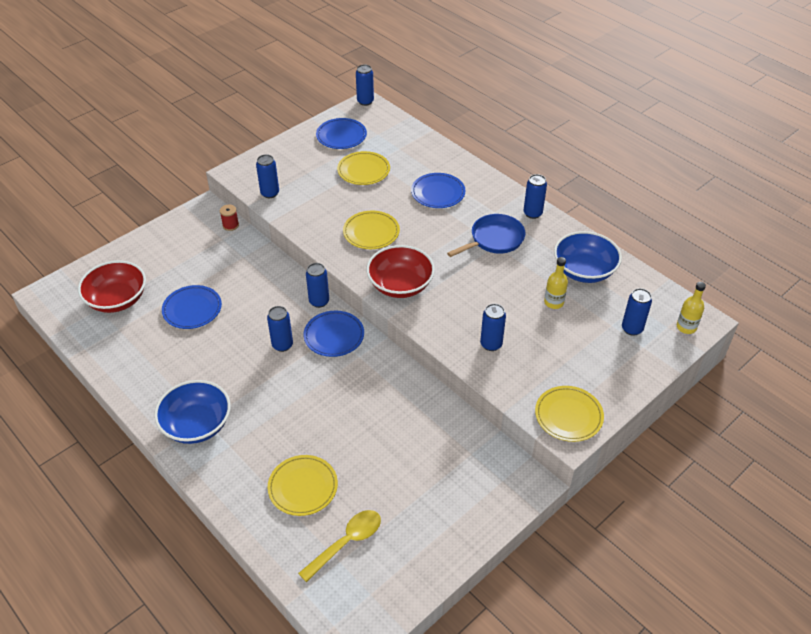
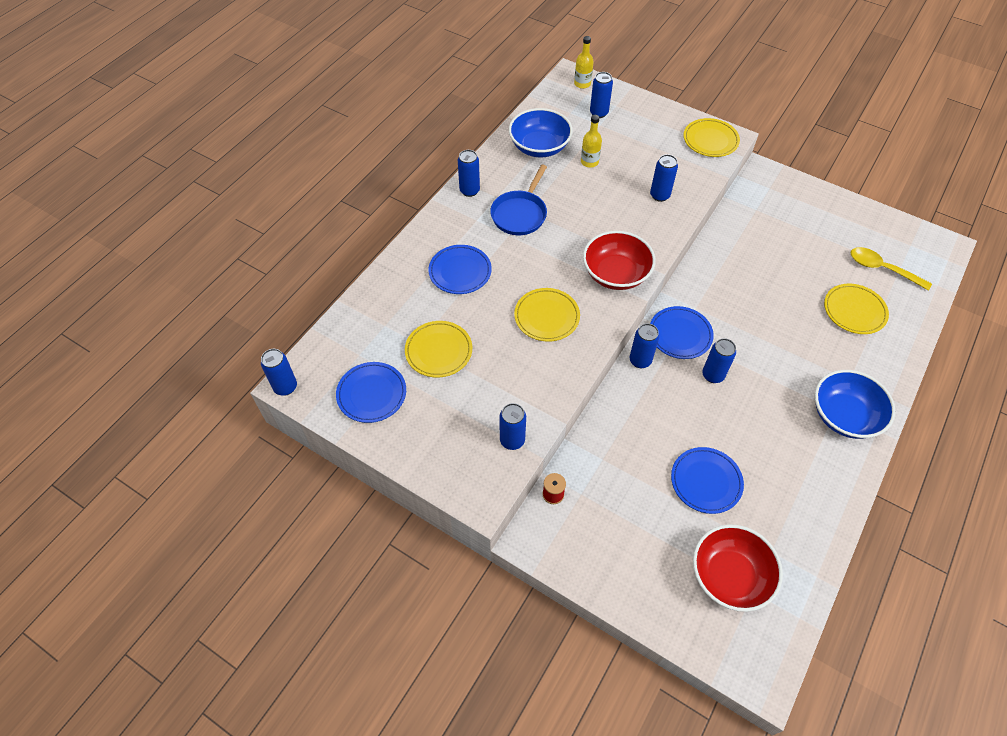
camera: 105 degrees left, 10 degrees up
blue pan [447,214,525,257] -> blue pan turned 105 degrees counterclockwise [490,165,547,235]

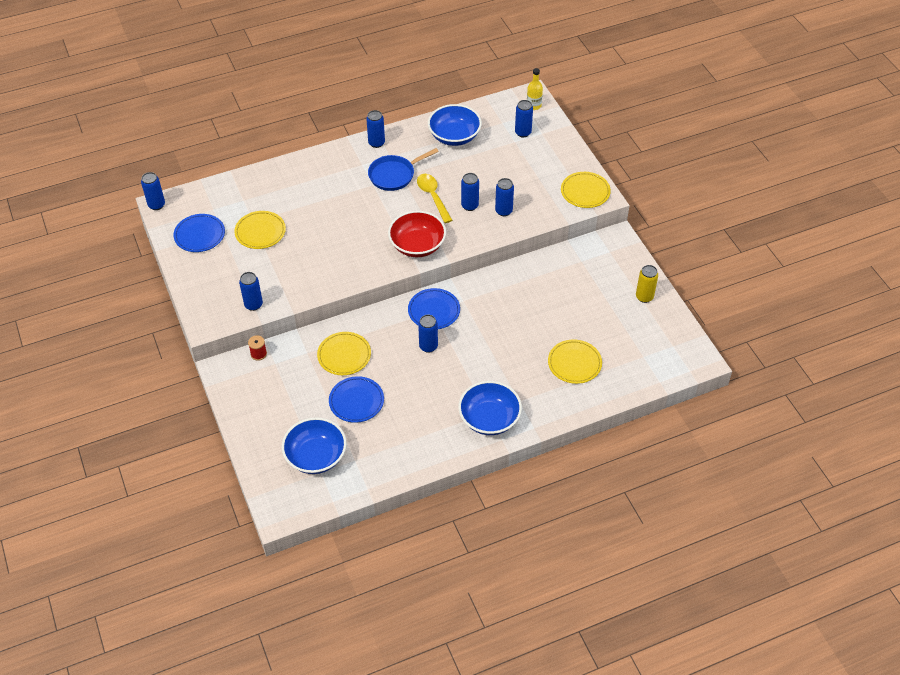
camera: 35 degrees right, 5 degrees down
blue plate [428,245,492,294] -> none
yellow plate [514,288,580,342] -> yellow plate moved to [317,332,371,375]
yellow bottle [581,115,602,168] -> none
blue can [630,323,659,368] -> blue can moved to [461,173,479,211]
red bowl [693,524,783,612] -> blue bowl [282,417,347,474]
yellow spoon [851,247,932,291] -> yellow spoon moved to [417,174,452,223]
none -> yellow can [636,265,658,303]

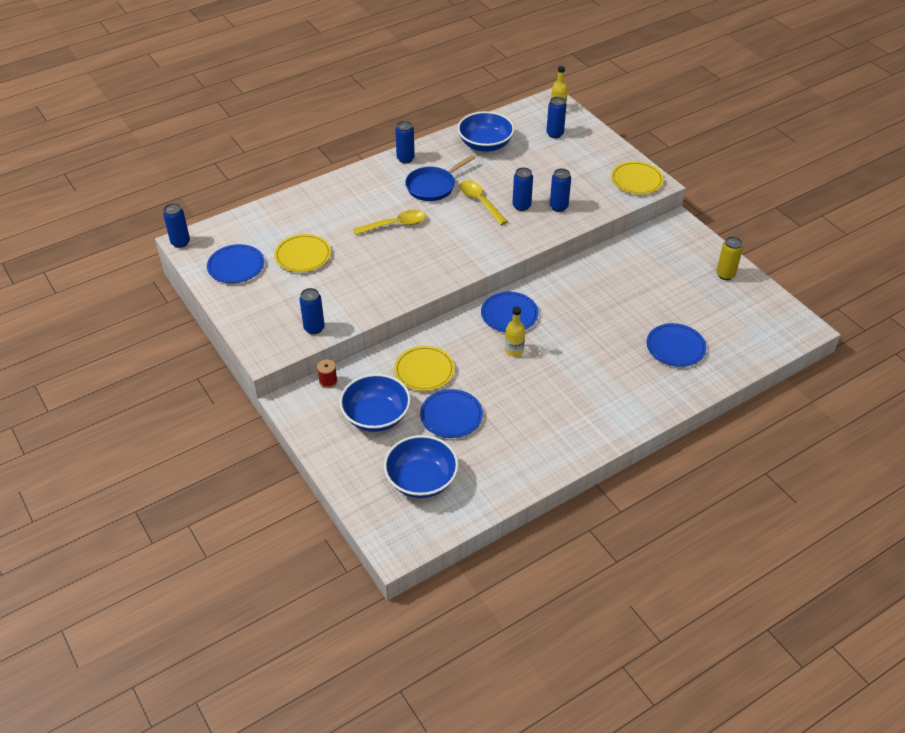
camera: 10 degrees left, 5 degrees down
red bowl [388,211,446,257] -> none
blue can [418,315,438,353] -> yellow bottle [505,306,525,356]
blue bowl [458,381,522,435] -> blue bowl moved to [339,374,411,432]
yellow plate [548,340,602,384] -> blue plate [647,323,706,367]
none -> yellow spoon [353,210,426,235]

